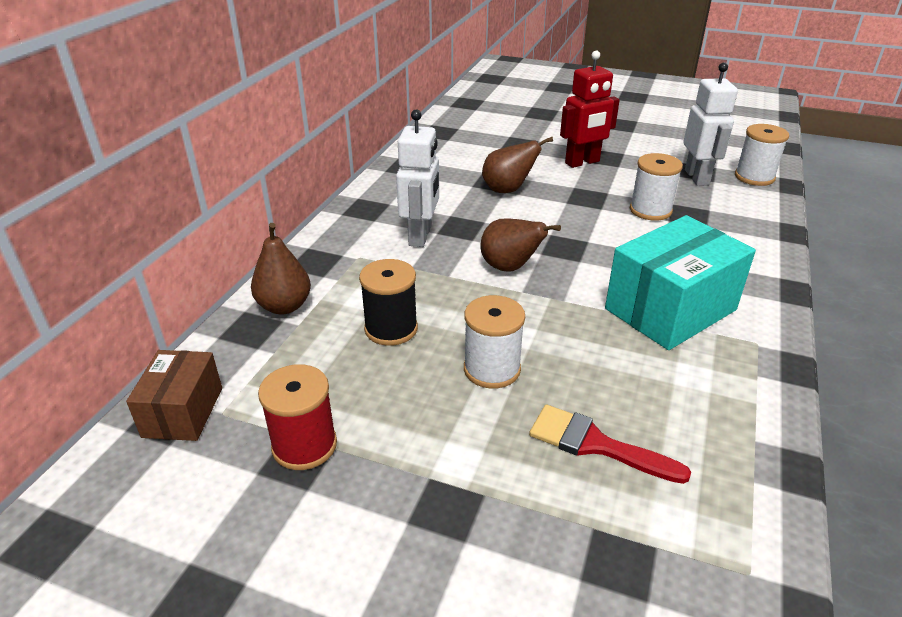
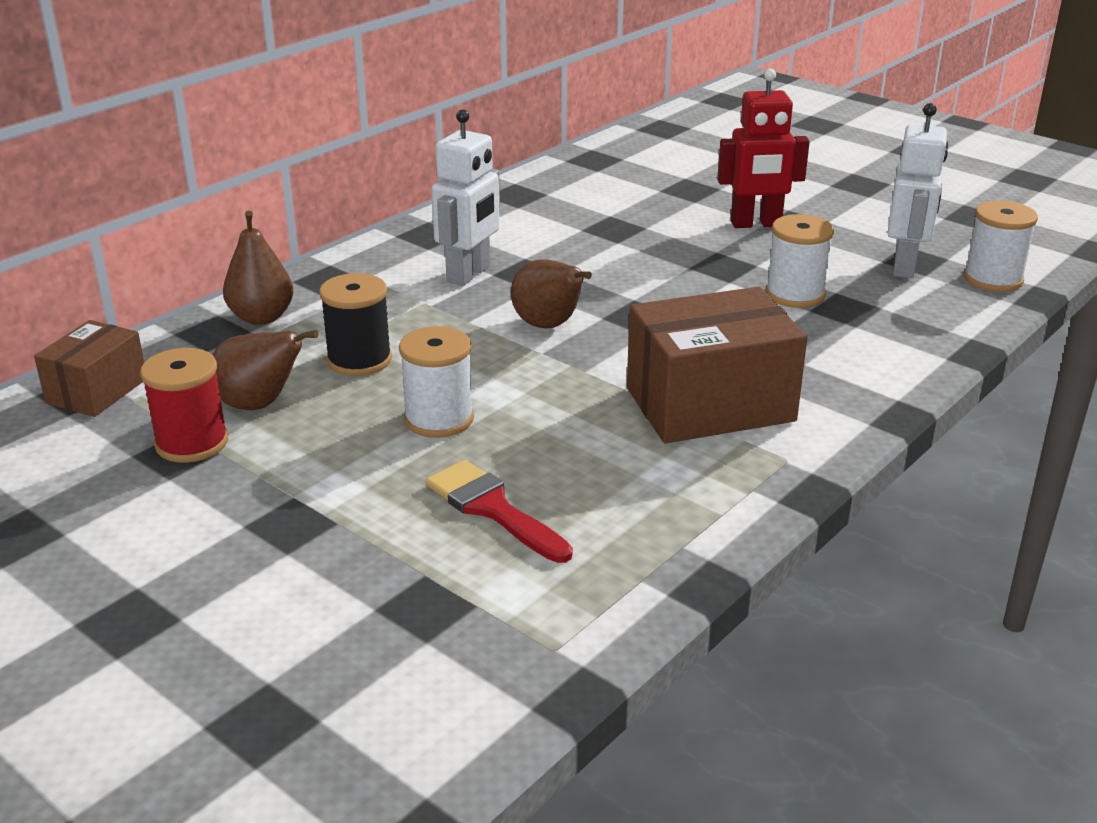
camera: 20 degrees right, 5 degrees down
brown pear [482,137,553,193] -> brown pear moved to [213,330,318,410]
turquoise box [605,215,756,350] -> brown box [627,287,807,443]

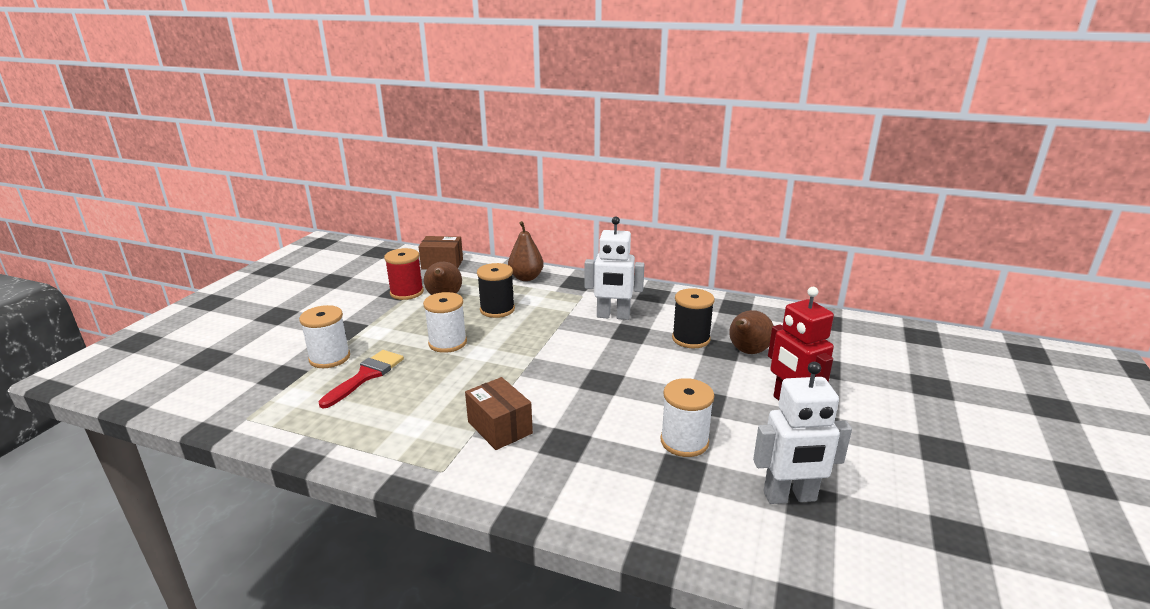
camera: 70 degrees right, 5 degrees down
brown pear [511,259,592,328] -> brown pear moved to [729,310,774,354]
brown box [627,287,807,443] -> brown box [465,377,533,450], size x0.58
white spool [964,201,1038,292] -> white spool moved to [299,305,350,368]
none -> black spool [672,288,715,348]

